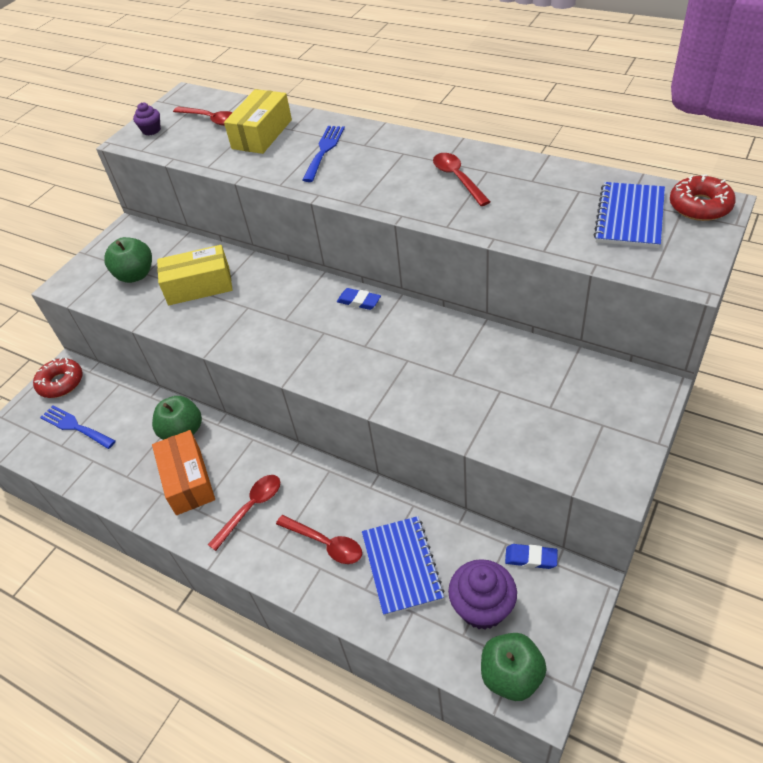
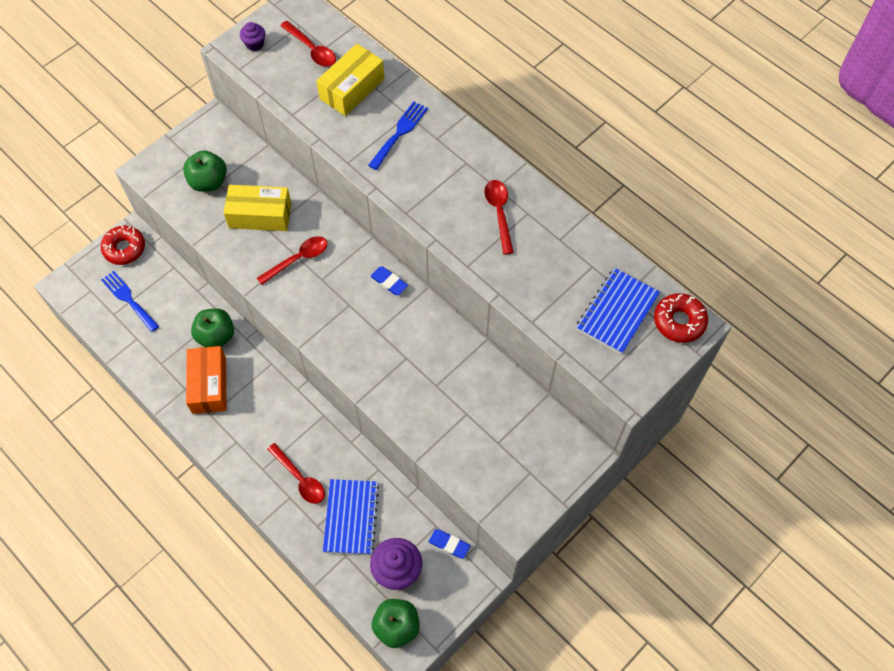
camera: 10 degrees right, 15 degrees up
red spoon [208,475,280,551] -> red spoon moved to [257,236,327,285]

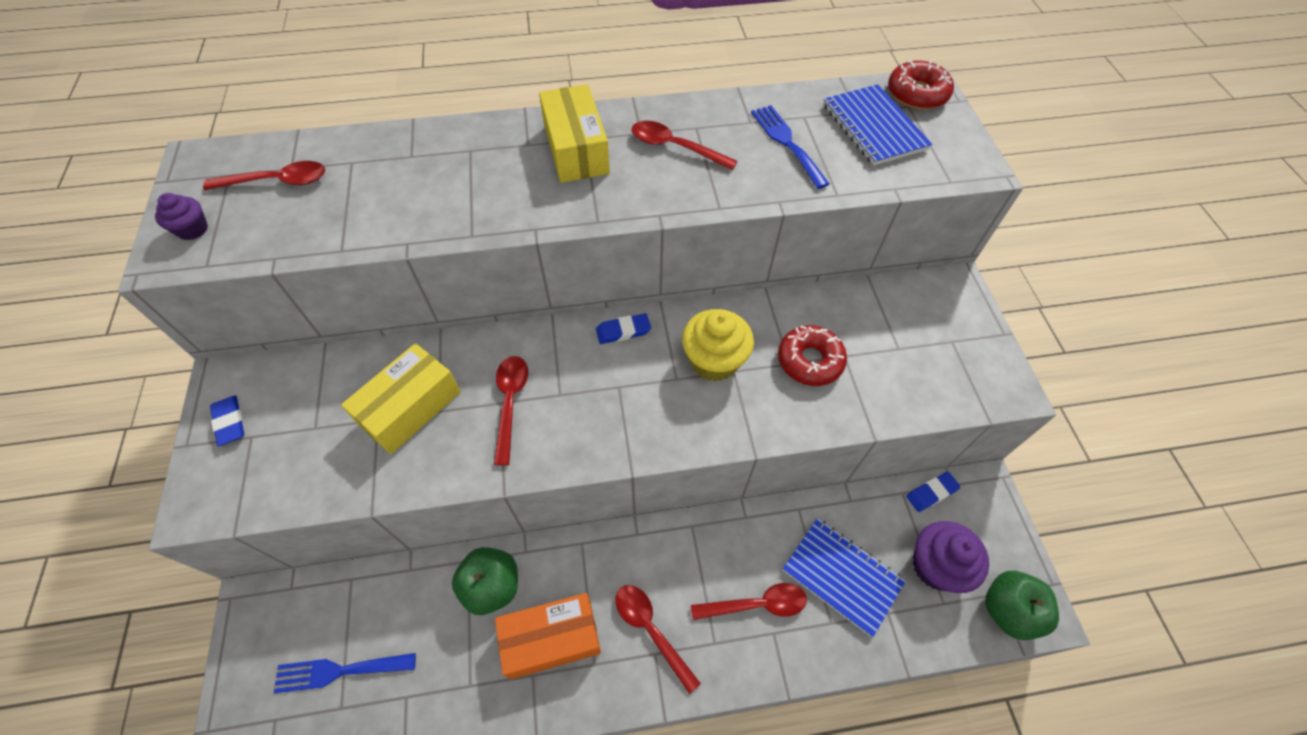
camera: 55 degrees left, 5 degrees down
red donut [101,225,145,265] -> red donut moved to [778,325,847,386]
green apple [183,150,227,192] -> none
orange box [186,346,226,414] -> orange box turned 45 degrees counterclockwise [495,593,601,679]
yellow box [316,44,385,116] -> yellow box moved to [539,84,610,183]
blue fork [368,101,428,170] -> blue fork moved to [751,105,829,189]
none -> blue eraser [210,395,244,446]
none -> red spoon [615,585,701,694]
none -> yellow cupcake [682,309,754,381]

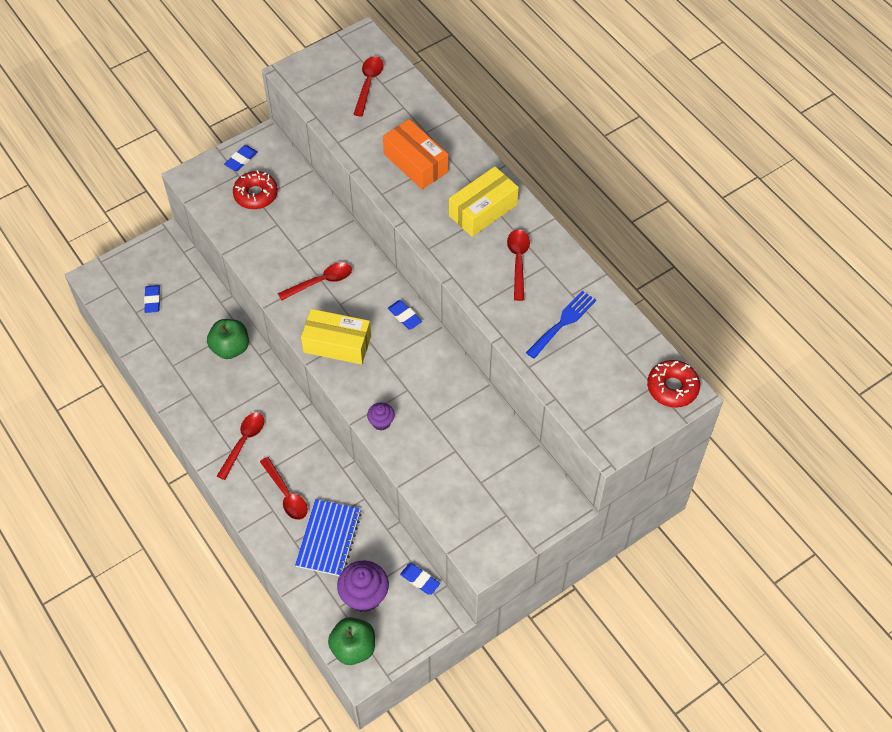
camera: 65 degrees right, 0 degrees up
purple cupcake [155,193,208,240] -> purple cupcake moved to [367,402,395,430]
red spoon [203,161,325,190] -> red spoon turned 135 degrees counterclockwise [353,56,384,116]
blue fork [274,653,416,693] -> blue eraser [144,285,160,313]
yellow box [341,343,461,454] -> yellow box moved to [301,309,371,365]
orange box [495,593,601,679] -> orange box moved to [383,119,448,190]
yellow cupcake [682,309,754,381] -> none
red donut [778,325,847,386] -> red donut moved to [233,170,278,209]
blue notebook [823,84,932,166] -> none

